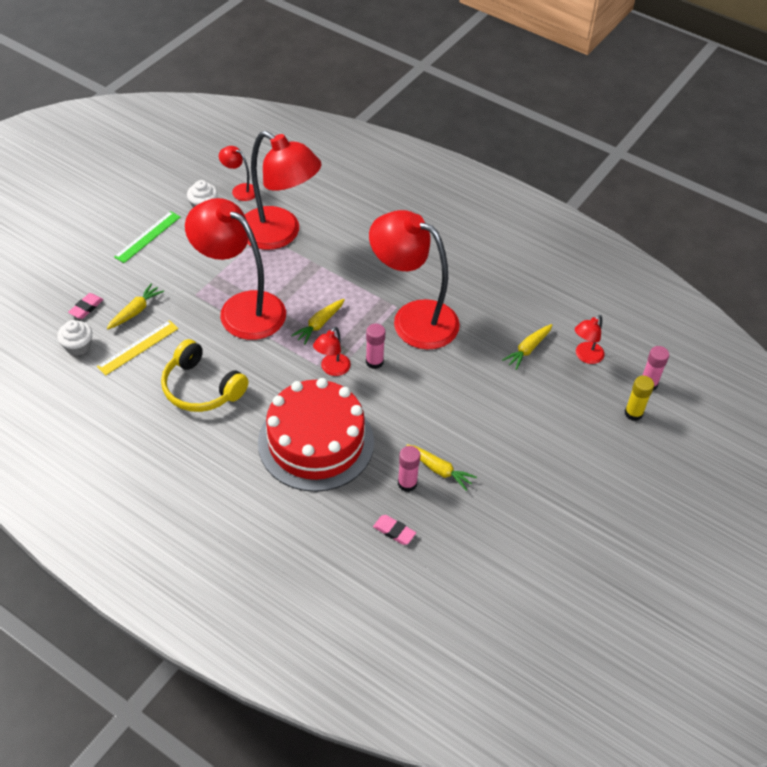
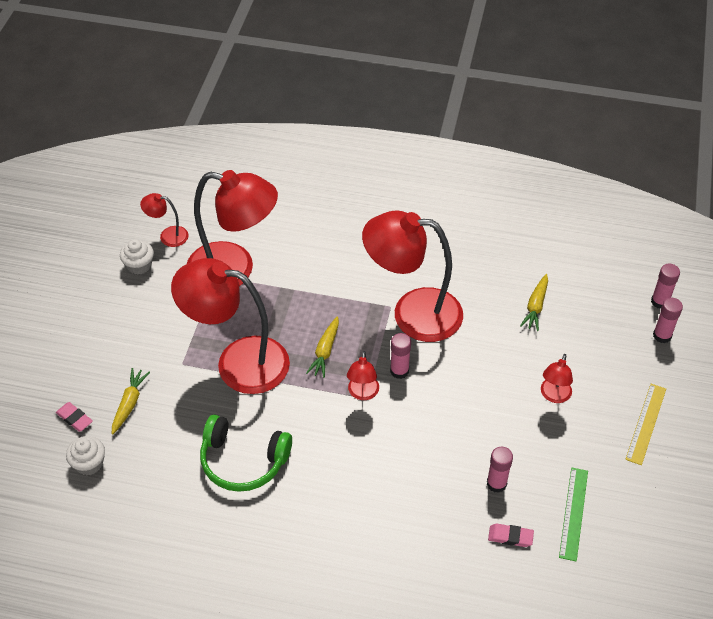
camera: 20 degrees left, 0 degrees up
pink eraser [68,293,103,319] -> pink eraser turned 60 degrees counterclockwise [56,402,93,432]
yellow ruler [97,320,179,375] -> yellow ruler moved to [625,384,666,465]
green ruler [114,211,180,263] -> green ruler moved to [559,468,588,561]
yellow headphones [161,339,249,412] -> green headphones [200,415,292,492]
red cake [258,378,374,492] -> none
yellow carrot [406,445,477,491] -> none
red lamp [575,315,604,364] -> red lamp moved to [541,354,573,403]
yellow glue stick [625,376,654,421] -> pink glue stick [653,298,683,343]

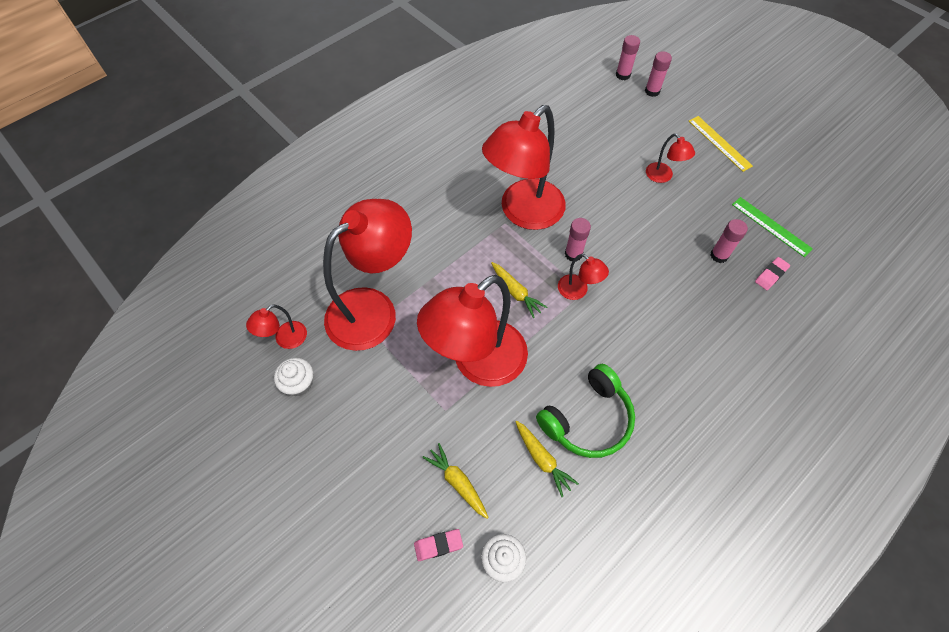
camera: 55 degrees left, 10 degrees up
yellow carrot [520,274,548,331] -> yellow carrot moved to [515,421,579,497]

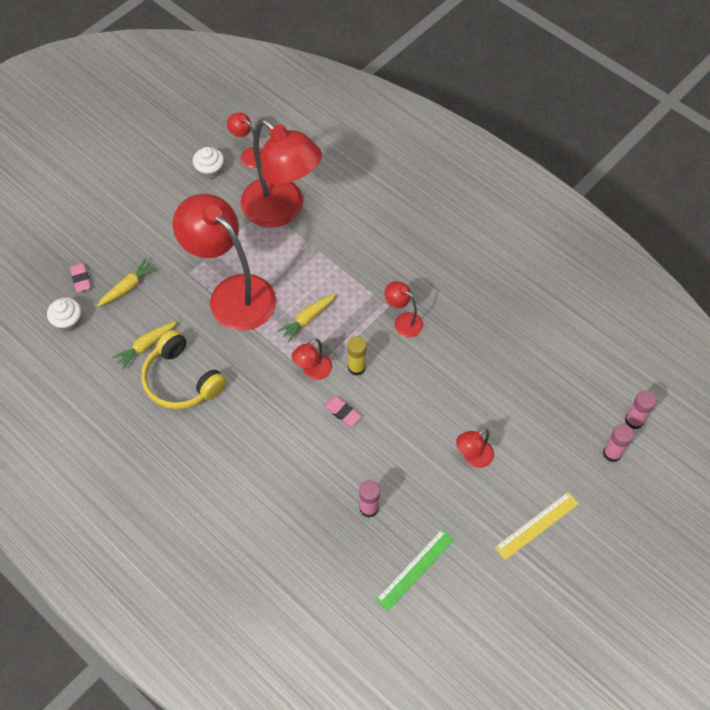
camera: 85 degrees right, 0 degrees up
red lamp [482,105,566,230] -> red lamp [384,281,423,337], size x0.43
green headphones [536,364,635,458] -> yellow headphones [141,330,227,409]
pink glue stick [565,218,591,262] -> yellow glue stick [347,336,367,376]
pink eraser [755,257,790,290] -> pink eraser moved to [324,396,361,426]

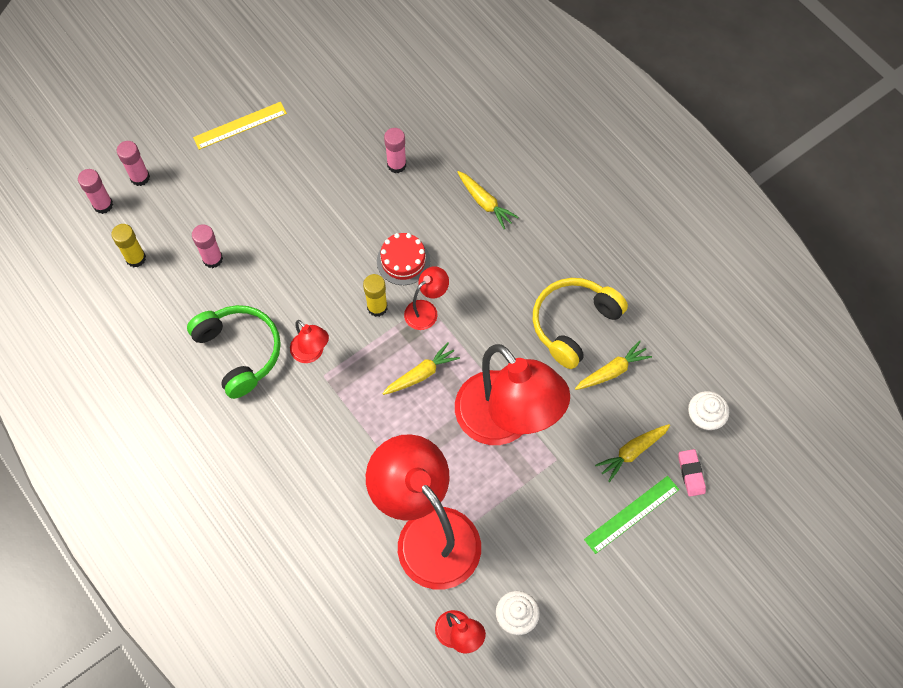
camera: 170 degrees left, 5 degrees up
yellow headphones [141,330,227,409] -> yellow headphones turned 105 degrees counterclockwise [533,278,628,369]
pink eraser [324,396,361,426] -> red cake [377,233,430,285]
green ruler [376,529,454,611] -> green ruler moved to [584,476,679,554]
red lamp [456,428,494,468] -> none
none -> yellow glue stick [111,224,146,267]
none -> green headphones [187,305,281,399]
none -> pink glue stick [192,224,223,268]
none -> yellow carrot [458,171,518,229]

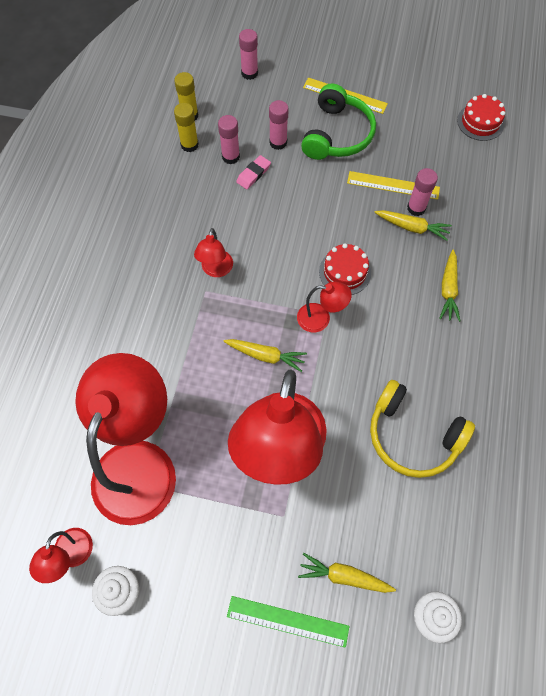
camera: 50 degrees right, 0 degrees up
pink glue stick [78,169,113,214] -> pink glue stick moved to [269,100,289,150]
green headphones [187,305,281,399] -> green headphones moved to [301,83,376,160]
yellow glue stick [363,274,388,317] -> yellow glue stick moved to [174,103,199,152]
yellow headphones [533,278,628,369] -> yellow headphones turned 150 degrees counterclockwise [370,380,475,478]
yellow carrot [575,340,652,390] -> yellow carrot moved to [374,210,452,241]
pink eraser [678,449,706,497] -> pink eraser moved to [236,155,271,189]
none -> yellow ruler [347,171,440,200]
none -> red cake [457,94,505,141]

